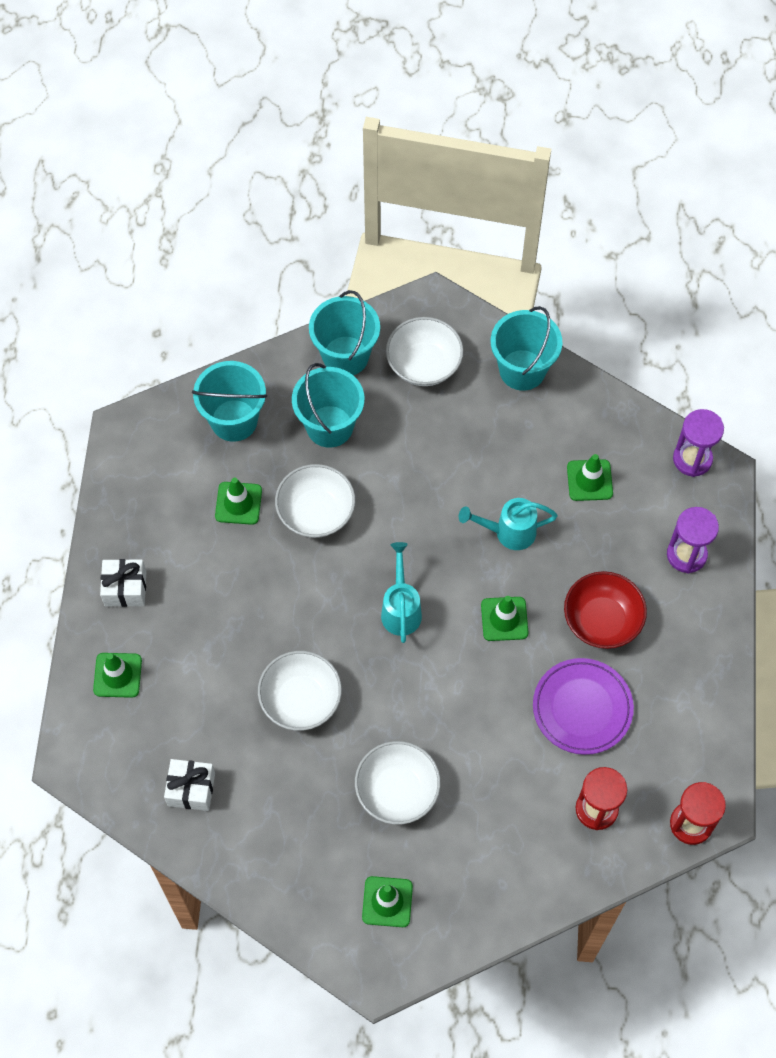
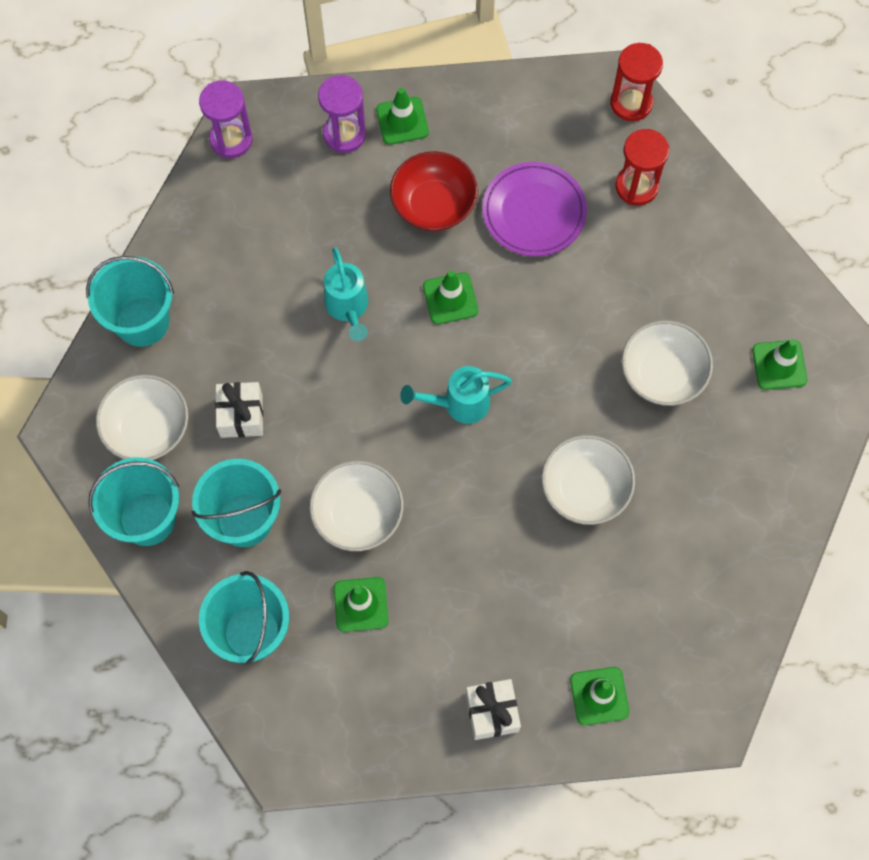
camera: 100 degrees left, 5 degrees up
white gift [164,759,215,811] -> white gift moved to [215,382,263,438]
green traffic cone [567,454,613,501] -> green traffic cone moved to [376,88,429,145]

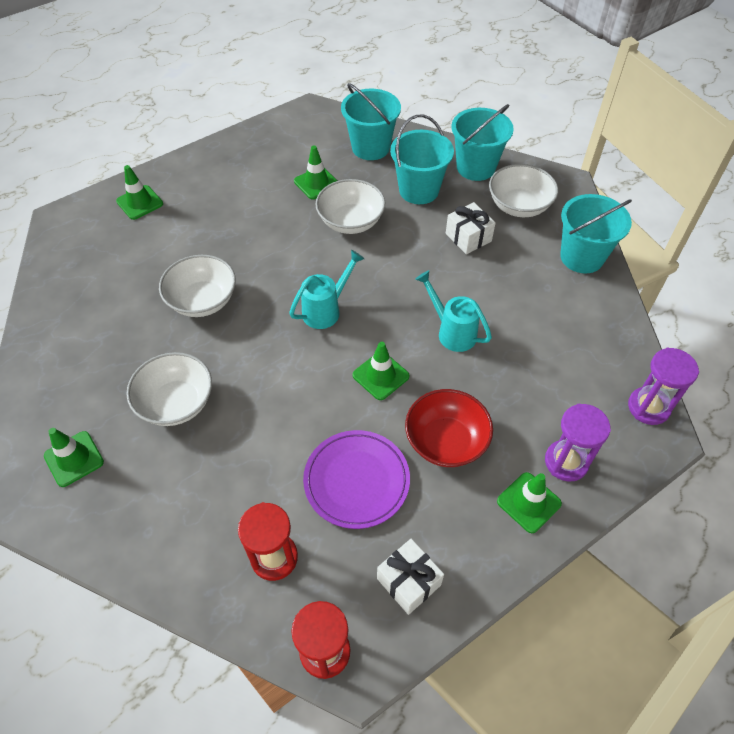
camera: 150 degrees right, 15 degrees down
white gift [466,679,521,740] -> white gift moved to [377,539,444,615]

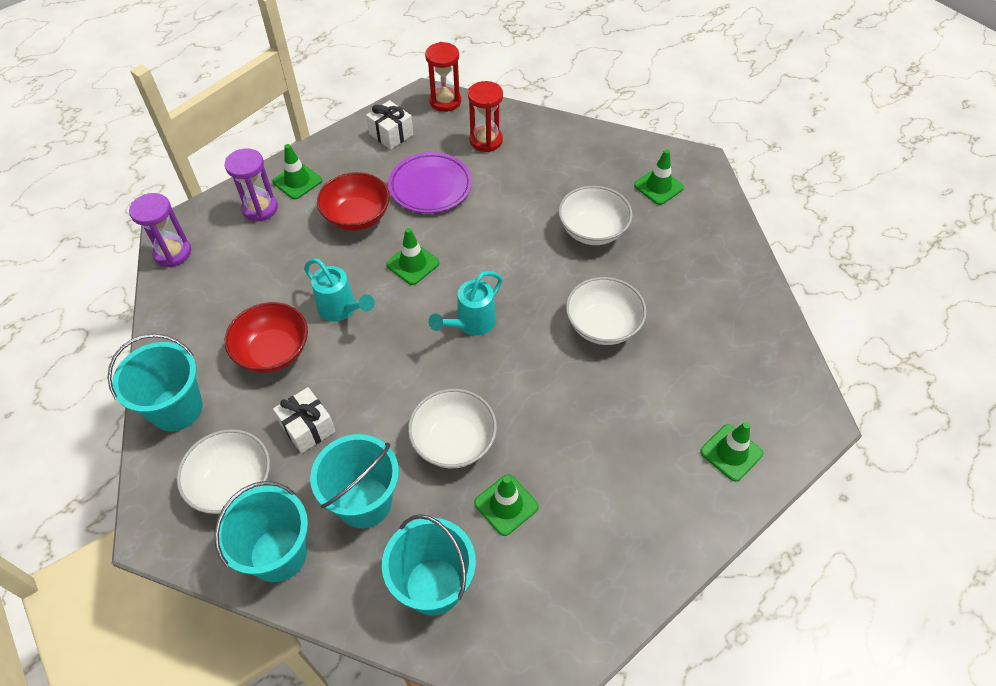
camera: 175 degrees right, 0 degrees up
none -> red bowl [225,302,308,373]

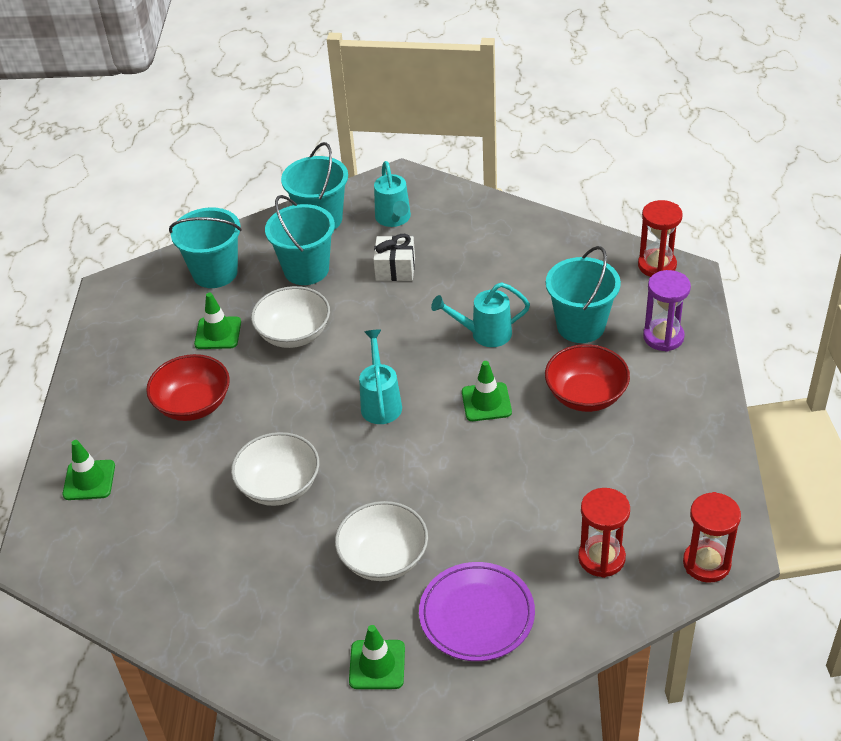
camera: 135 degrees right, 10 degrees down
turquoise bucket [108,334,203,431] -> turquoise bucket moved to [546,246,621,343]
purple hourglass [129,193,191,267] -> red hourglass [638,200,683,277]
white bowl [177,429,270,514] -> turquoise watering can [374,161,411,227]
red bowl [225,302,308,373] -> red bowl moved to [146,354,230,421]
green traffic cone [272,144,322,199] -> none
white gift [366,100,413,150] -> none
purple plate [388,152,472,213] -> purple plate moved to [419,562,535,661]

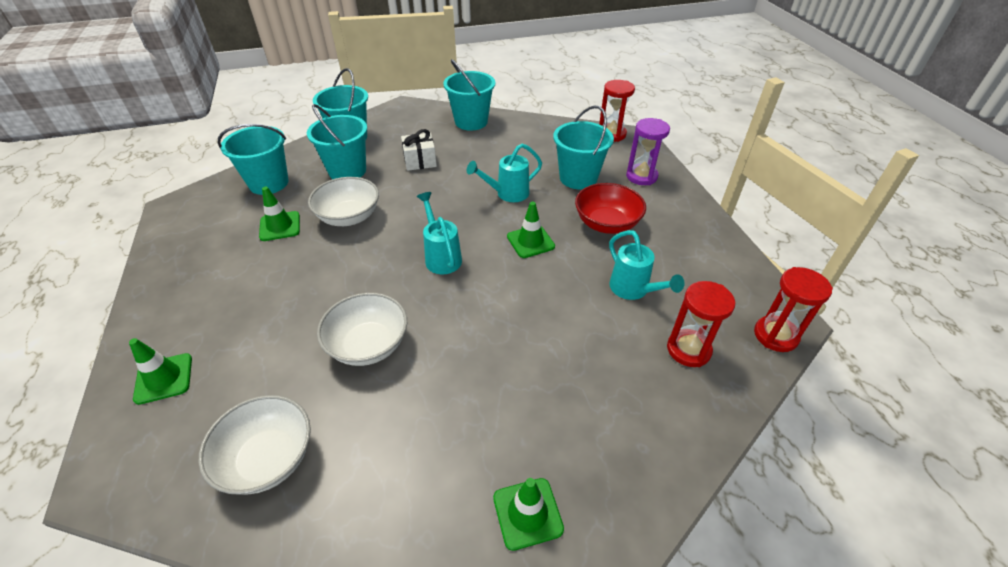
camera: 20 degrees left, 0 degrees up
red bowl [146,354,230,421] -> none
white bowl [335,501,428,581] -> white bowl moved to [198,395,311,495]
turquoise watering can [374,161,411,227] -> turquoise watering can moved to [609,230,685,300]
purple plate [419,562,535,661] -> none
none -> turquoise bucket [443,59,495,131]

